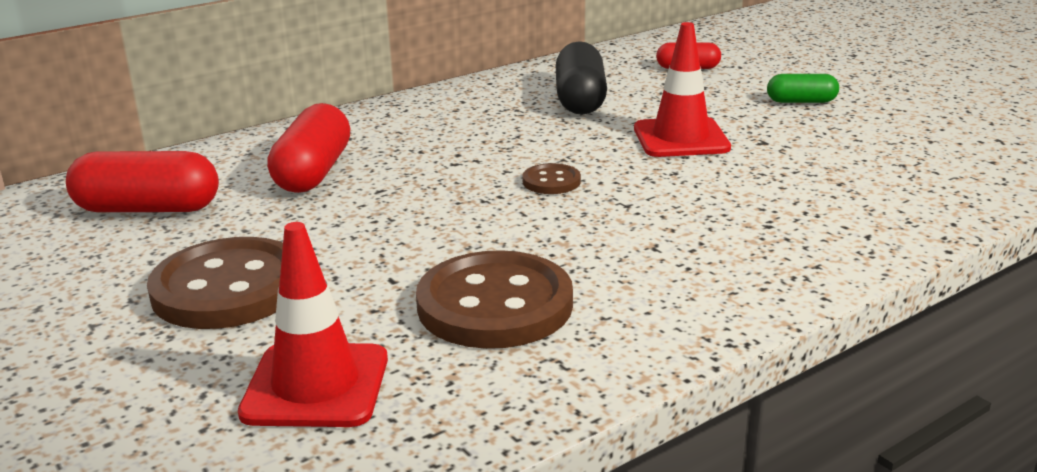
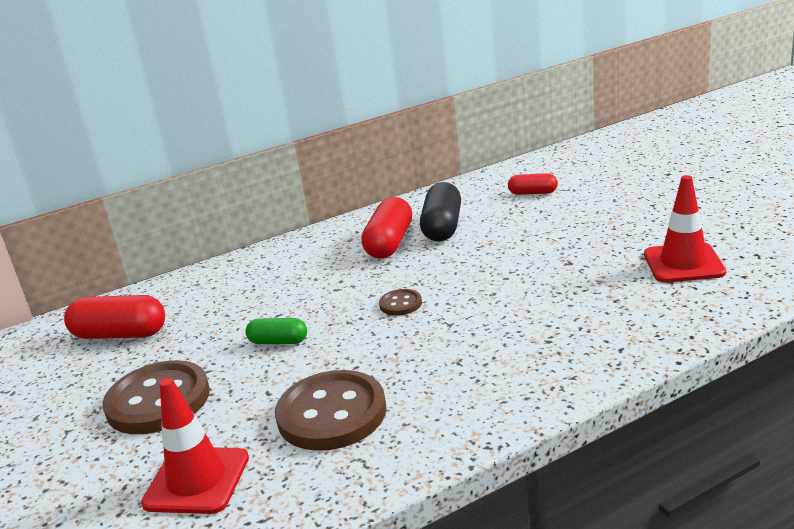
camera: 10 degrees right, 0 degrees up
red capsule [267,103,350,193] -> red capsule moved to [361,197,412,258]
red traffic cone [634,22,731,157] -> red traffic cone moved to [644,175,726,282]
green capsule [767,74,839,103] -> green capsule moved to [245,318,307,344]

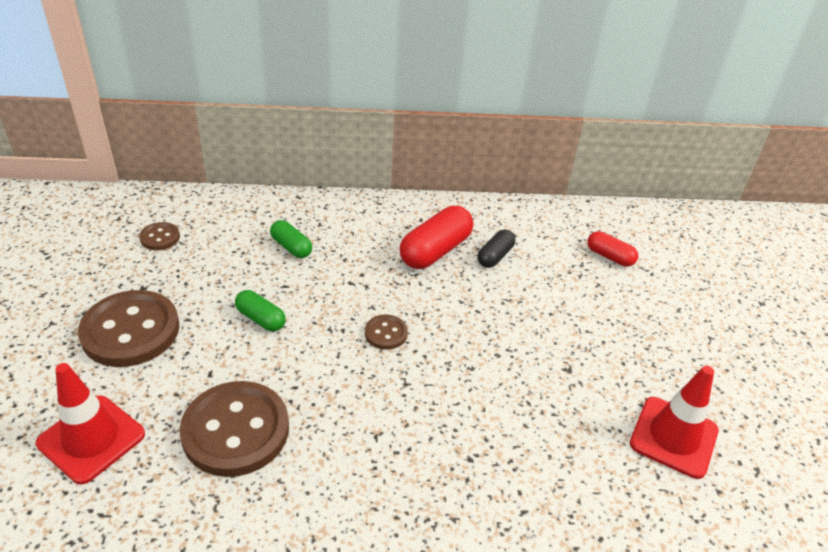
camera: 20 degrees right, 15 degrees up
red capsule [64,295,165,339] -> brown button [139,222,180,250]
black capsule [420,182,461,241] -> black capsule [477,230,515,268], size x0.58
none -> green capsule [270,220,312,258]

